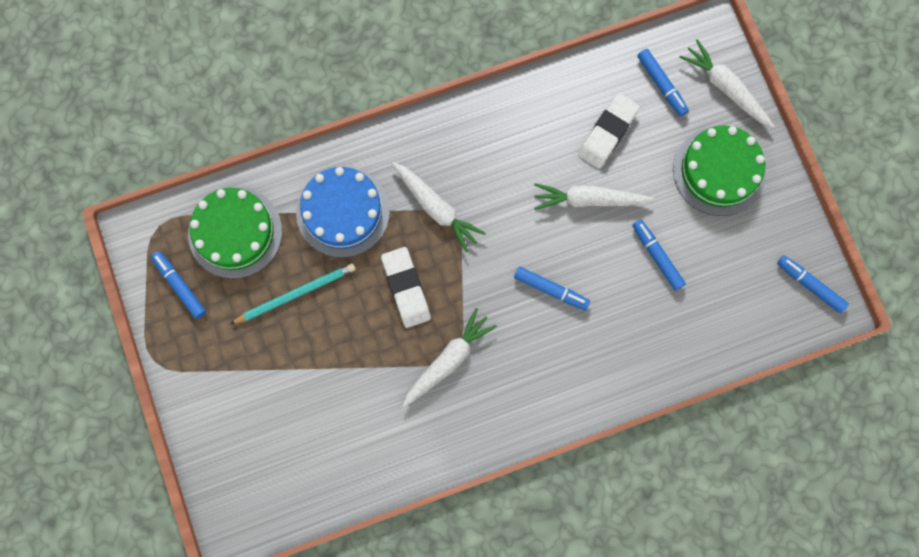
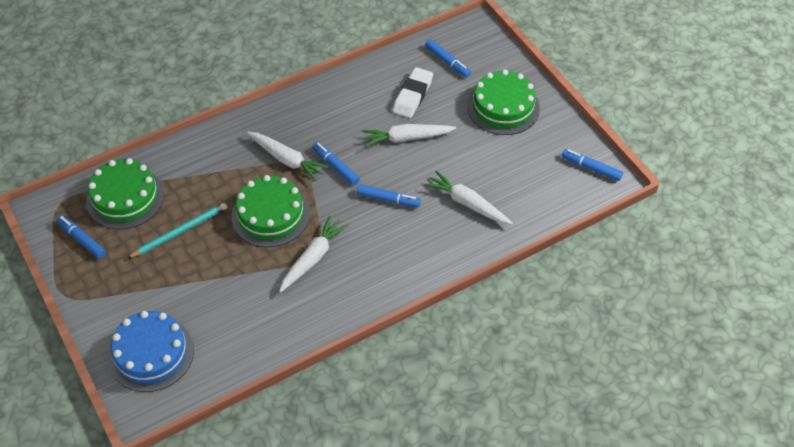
camera: 10 degrees left, 25 degrees down
blue cake [296,167,390,258] -> blue cake moved to [108,311,194,392]
white eraser [381,247,431,328] -> green cake [232,175,310,247]
blue marker [632,220,686,291] -> blue marker moved to [312,142,359,186]
white carrot [680,39,775,128] -> white carrot moved to [424,171,513,225]

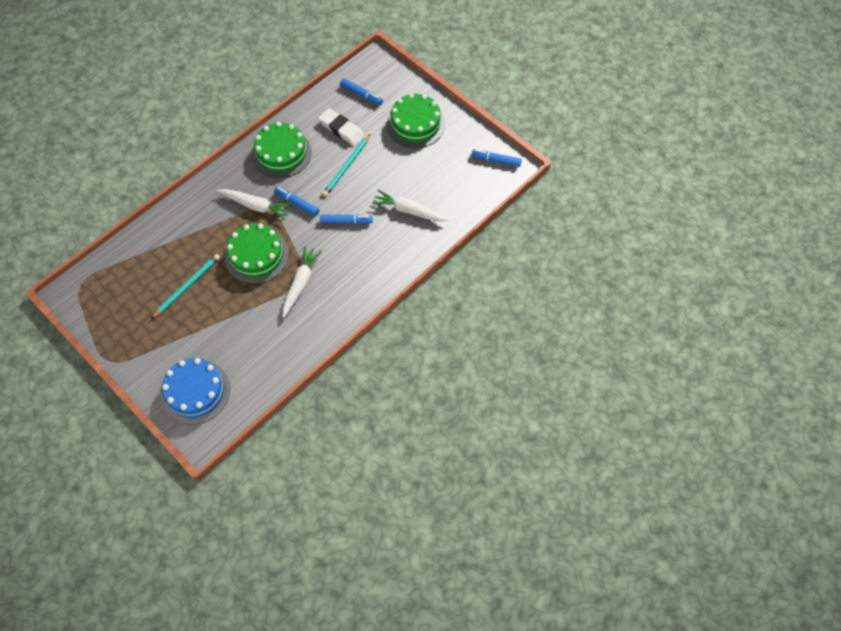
camera: 15 degrees left, 10 degrees up
blue marker [56,215,106,259] -> none
green cake [86,158,164,229] -> green cake moved to [252,122,312,178]
white carrot [362,124,456,147] -> turquoise pencil [323,134,370,196]
white eraser [393,67,433,118] -> white eraser turned 60 degrees counterclockwise [318,108,365,146]

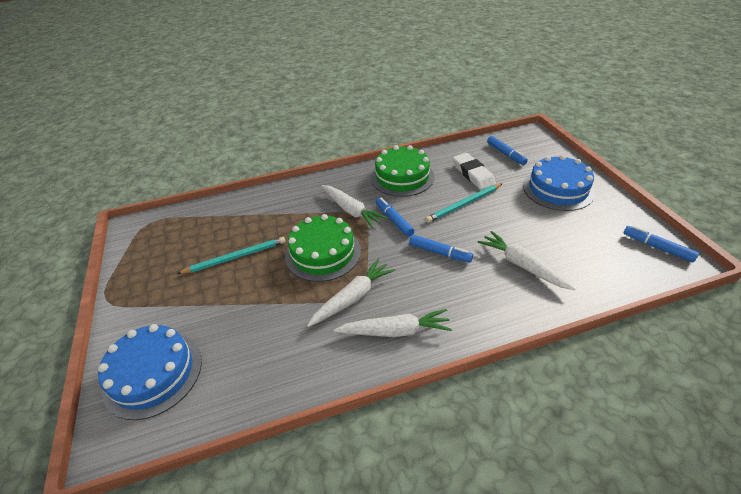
camera: 30 degrees right, 20 degrees down
green cake [387,93,445,148] -> blue cake [523,155,595,211]
none -> white carrot [334,309,452,337]

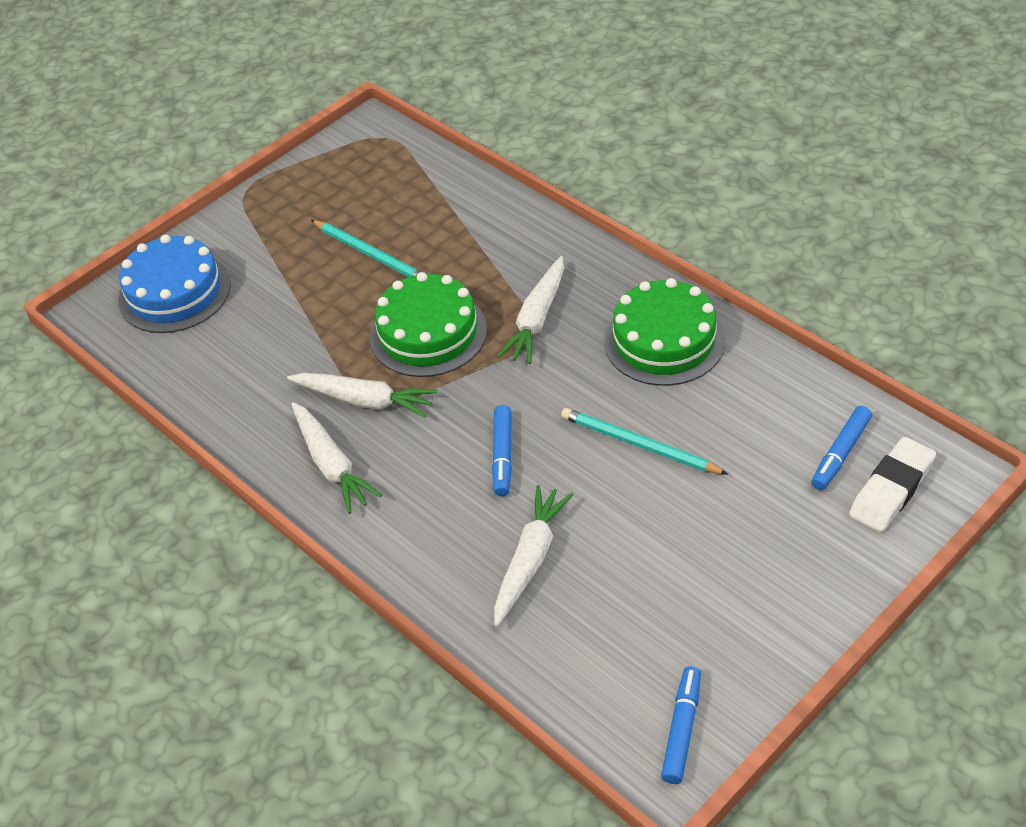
camera: 65 degrees right, 5 degrees up
blue marker [376,197,414,237] -> none
white eraser [453,153,496,190] -> white eraser moved to [849,437,936,532]
blue cake [523,155,595,211] -> none

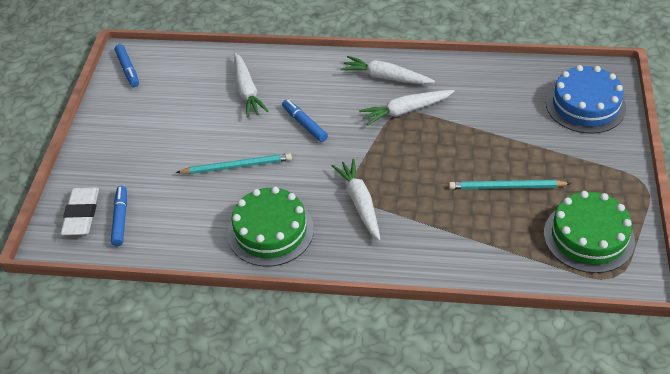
camera: 140 degrees right, 0 degrees up
green cake [370,272,487,377] -> green cake moved to [544,191,635,273]

